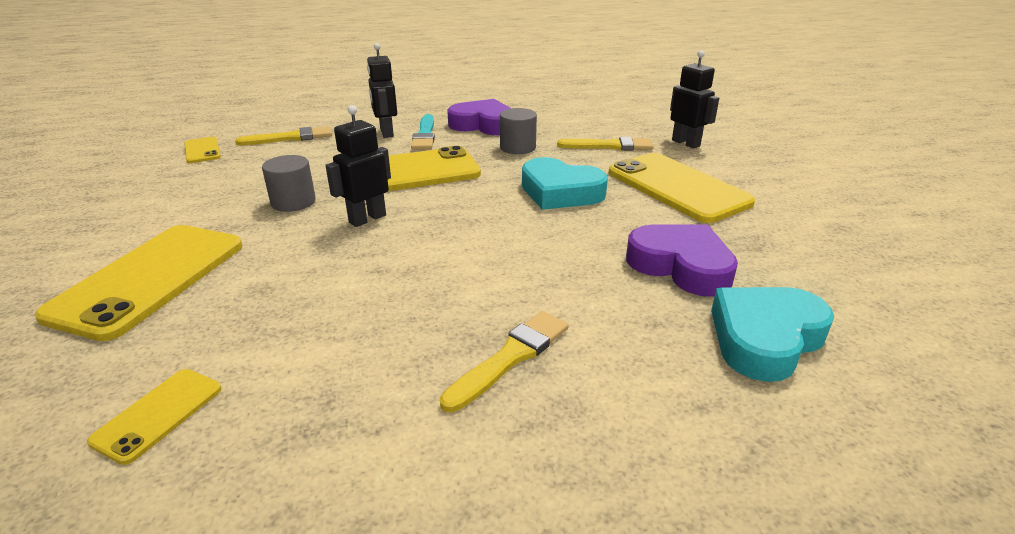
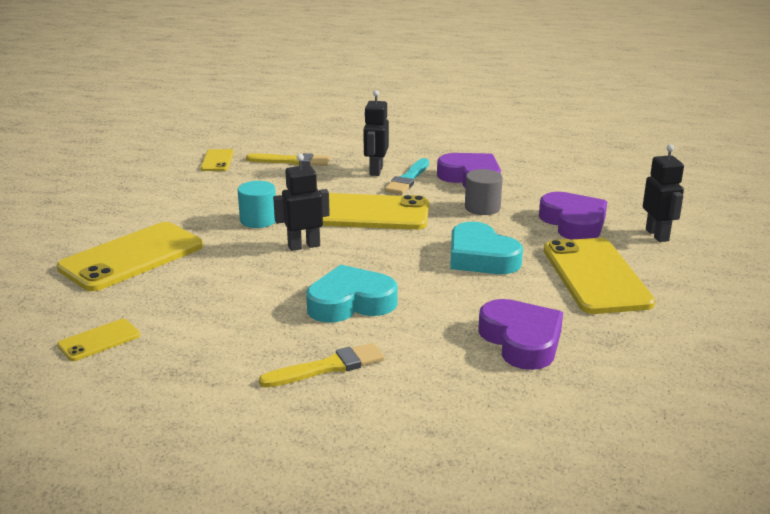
camera: 25 degrees right, 5 degrees down
grey cylinder [262,155,316,212] -> turquoise cylinder [238,181,276,228]
yellow brush [557,137,654,150] -> purple heart [539,192,607,240]
turquoise heart [711,287,834,382] -> turquoise heart moved to [306,265,398,323]

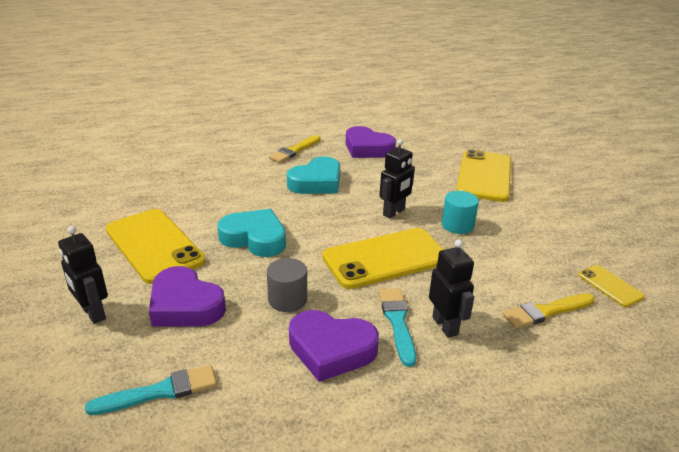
camera: 150 degrees right, 5 degrees up
yellow phone [57,319,140,361] -> none
purple heart [478,299,563,370] -> purple heart moved to [346,126,396,158]
none -> turquoise brush [85,365,217,415]

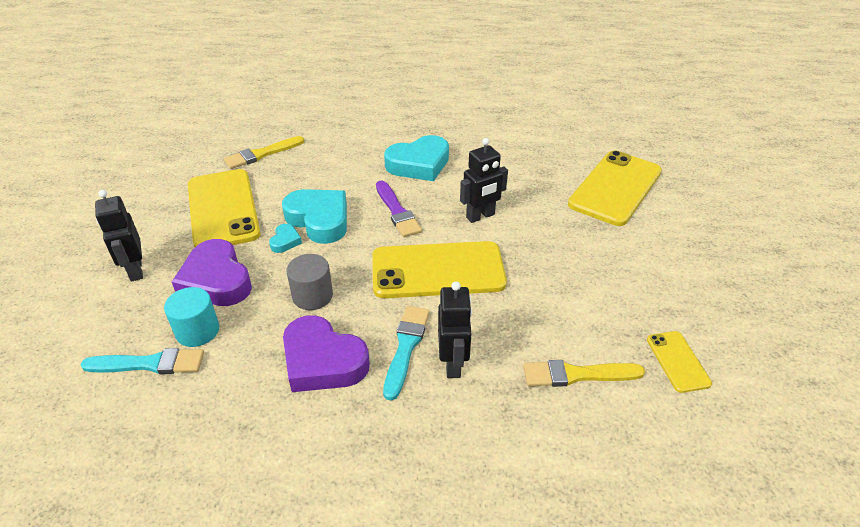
camera: 20 degrees right, 10 degrees up
yellow brush [269,135,320,163] -> yellow brush moved to [224,136,304,169]
purple heart [346,126,396,158] -> none
turquoise cylinder [442,191,479,234] -> turquoise cylinder moved to [164,287,219,347]
none -> turquoise heart [269,224,302,253]
none -> purple brush [376,181,422,237]

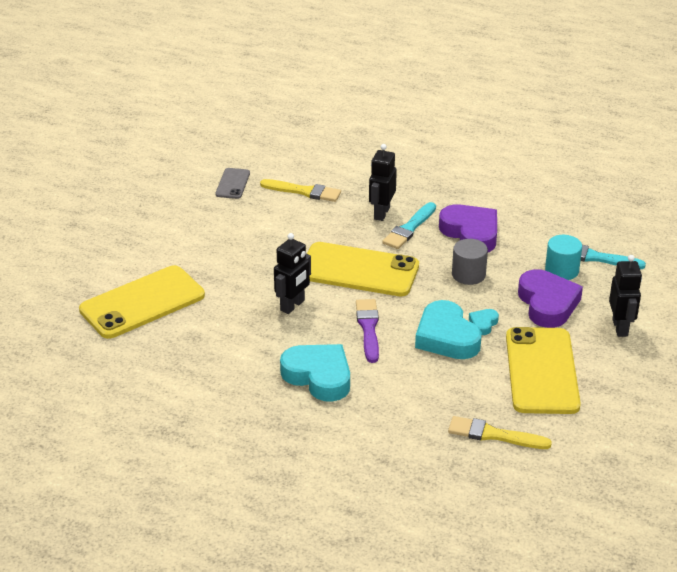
camera: 160 degrees left, 5 degrees down
yellow brush [224,136,304,169] -> yellow brush turned 150 degrees counterclockwise [448,416,552,449]
turquoise heart [384,135,449,181] -> turquoise heart turned 45 degrees clockwise [280,344,350,402]
black robot [460,138,508,223] -> black robot turned 135 degrees clockwise [274,233,311,314]
yellow phone [647,331,712,393] -> grey phone [215,168,250,199]

